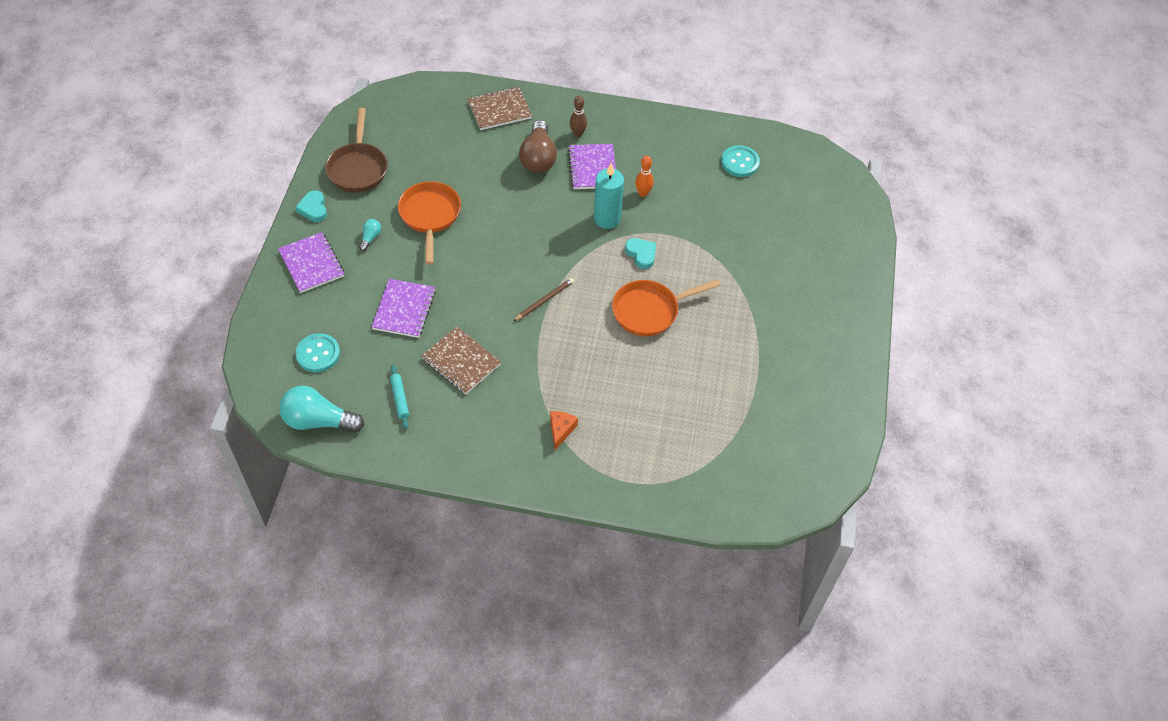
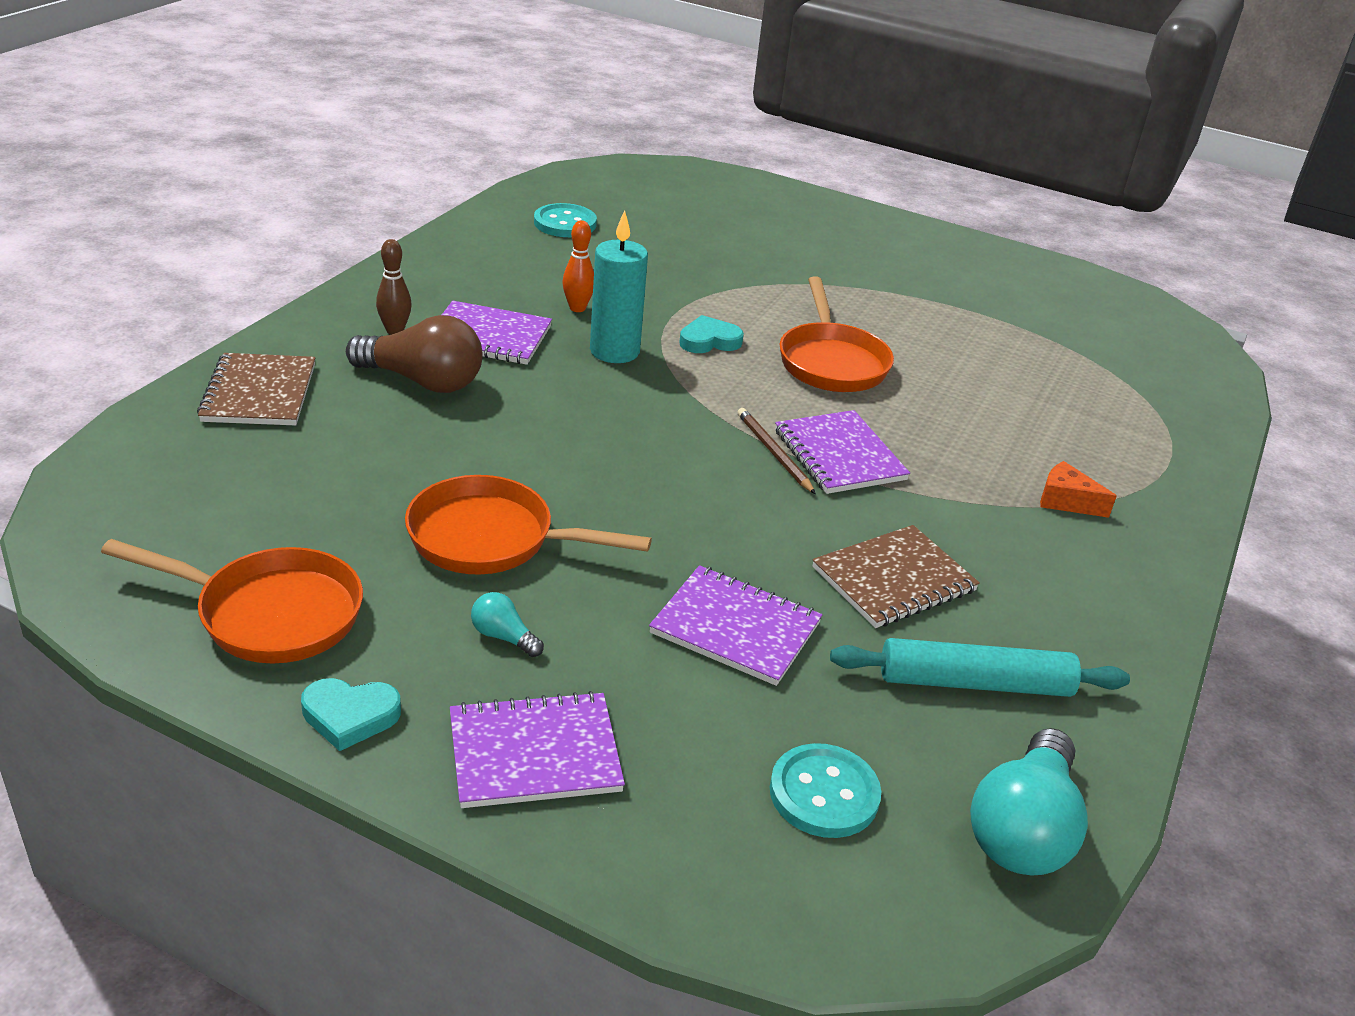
camera: 75 degrees left, 20 degrees down
brown pan [325,108,388,193] -> orange pan [101,539,363,664]
turquoise rolling pin [390,365,409,429] -> turquoise rolling pin [830,638,1130,697], size x1.76
none -> purple notebook [775,410,910,494]

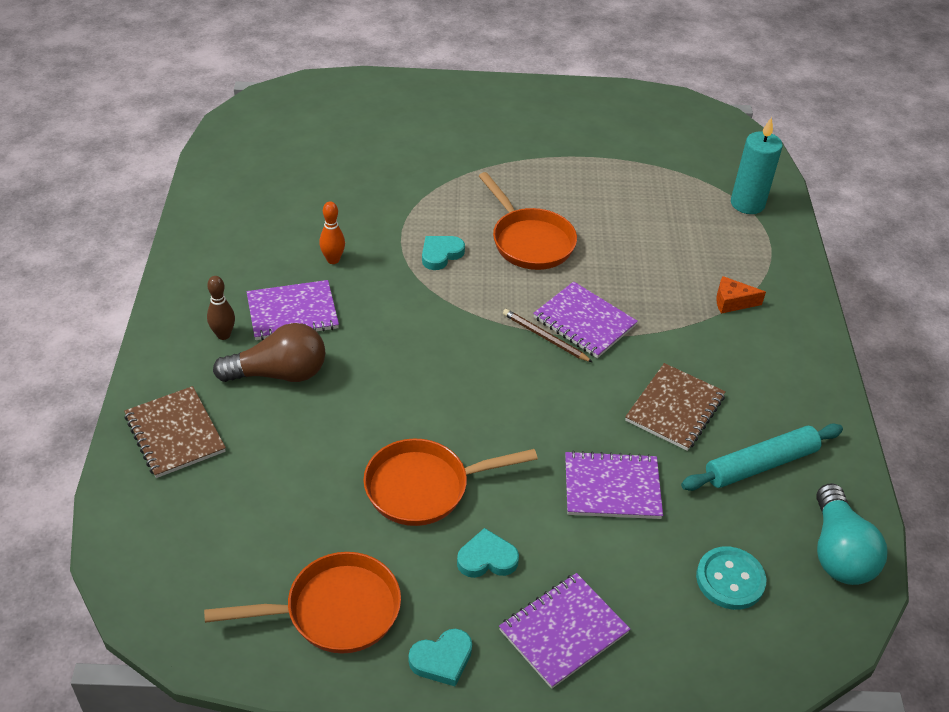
camera: 25 degrees left, 10 degrees up
turquoise light bulb [471,592,544,657] -> turquoise heart [457,528,519,578]
turquoise button [534,203,597,237] -> none
turquoise candle [590,210,648,363] -> turquoise candle moved to [731,117,783,214]

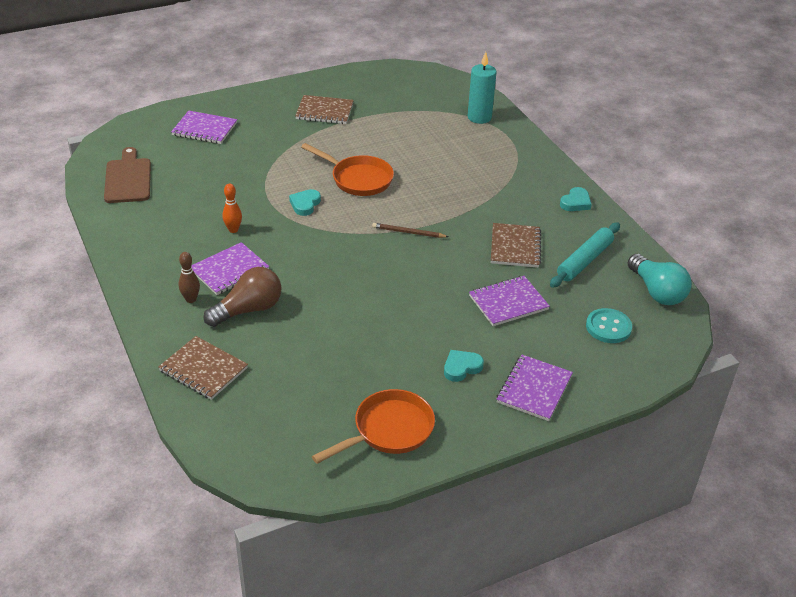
camera: 25 degrees left, 5 degrees down
orange pan [363,439,538,526] -> none
turquoise heart [409,629,472,686] -> turquoise heart moved to [560,187,592,211]
purple notebook [533,281,638,358] -> purple notebook moved to [171,111,237,144]
orange cheese [716,276,766,314] -> none
none -> brown cutting board [104,147,151,203]
none -> brown notebook [295,95,354,124]

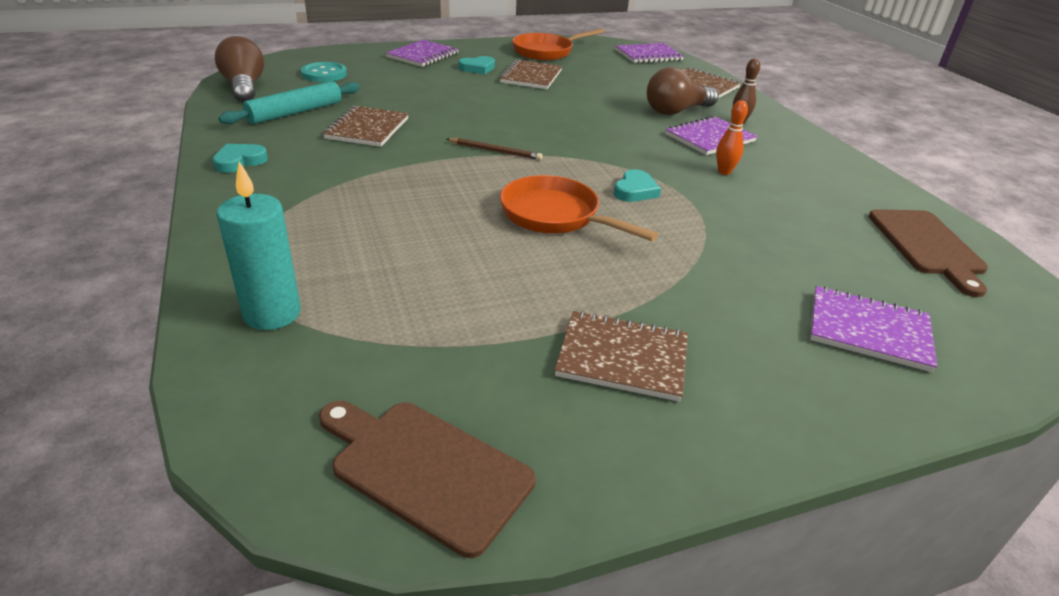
camera: 175 degrees left, 5 degrees down
purple notebook [469,276,550,326] -> purple notebook moved to [615,43,684,63]
turquoise light bulb [628,254,692,305] -> brown light bulb [215,36,264,103]
none -> brown cutting board [319,401,536,558]
none -> brown notebook [499,59,562,89]

